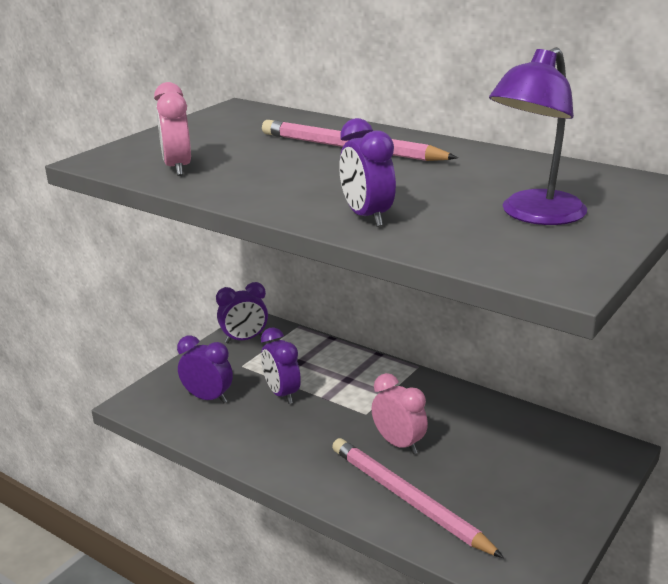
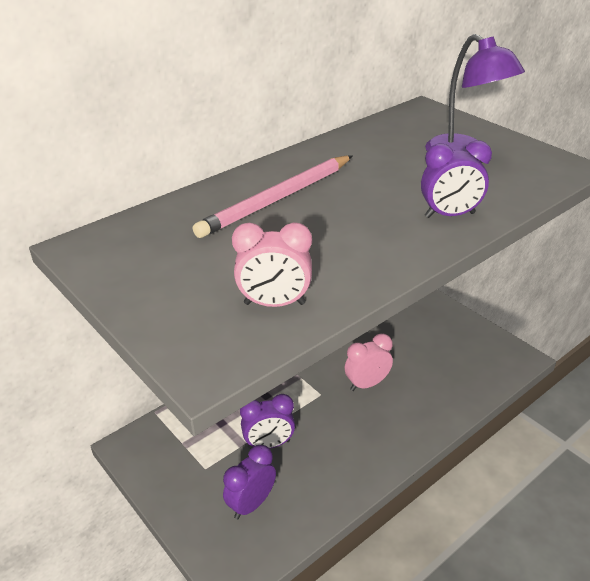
camera: 75 degrees left, 10 degrees up
purple clock [216,282,268,343] -> none
pink pencil [332,438,504,558] -> none

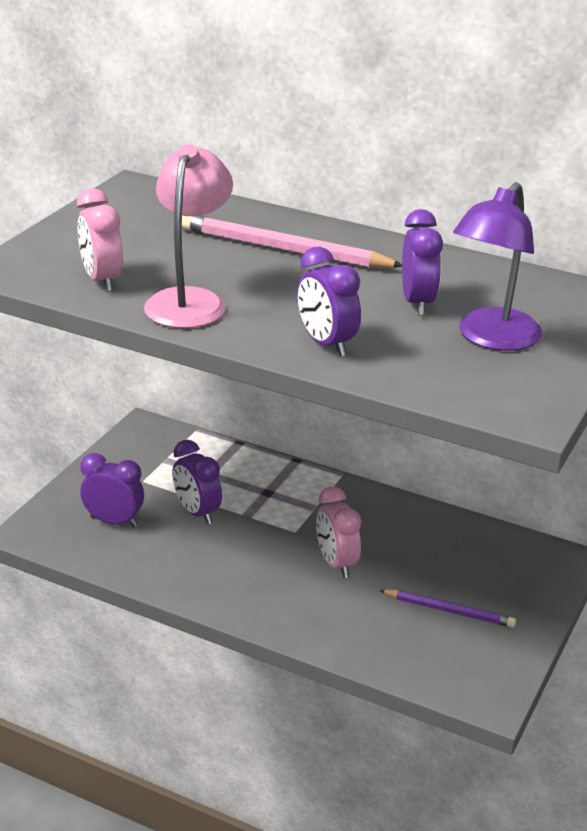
camera: 65 degrees right, 5 degrees down
pink clock [345,333,393,391] -> pink clock turned 150 degrees counterclockwise [316,486,361,578]
none -> pink lamp [144,144,233,328]
none -> purple pencil [379,590,516,628]
none -> purple clock [402,209,443,316]

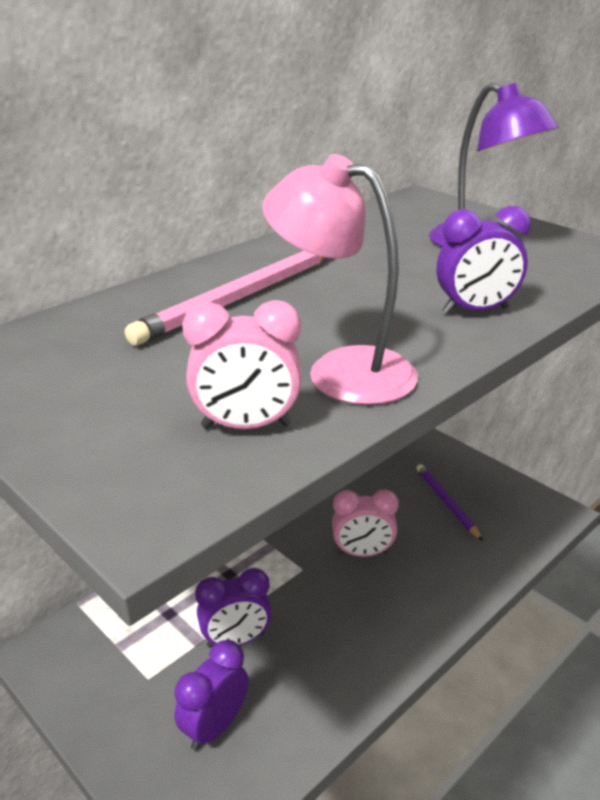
camera: 70 degrees left, 0 degrees up
purple pencil [379,590,516,628] -> purple pencil turned 60 degrees counterclockwise [416,464,483,541]
purple clock [402,209,443,316] -> none

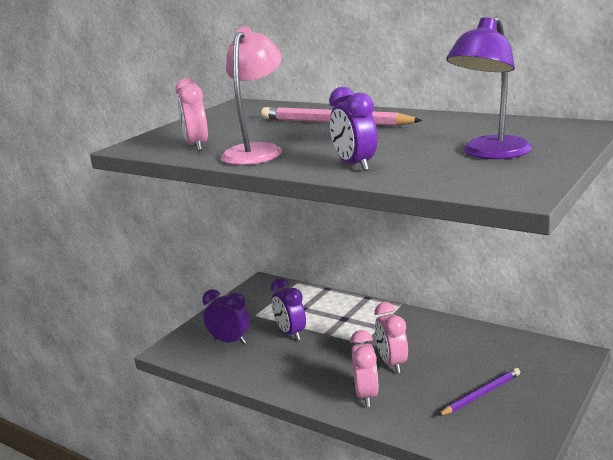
camera: 80 degrees right, 10 degrees down
none -> pink clock [350,330,379,407]

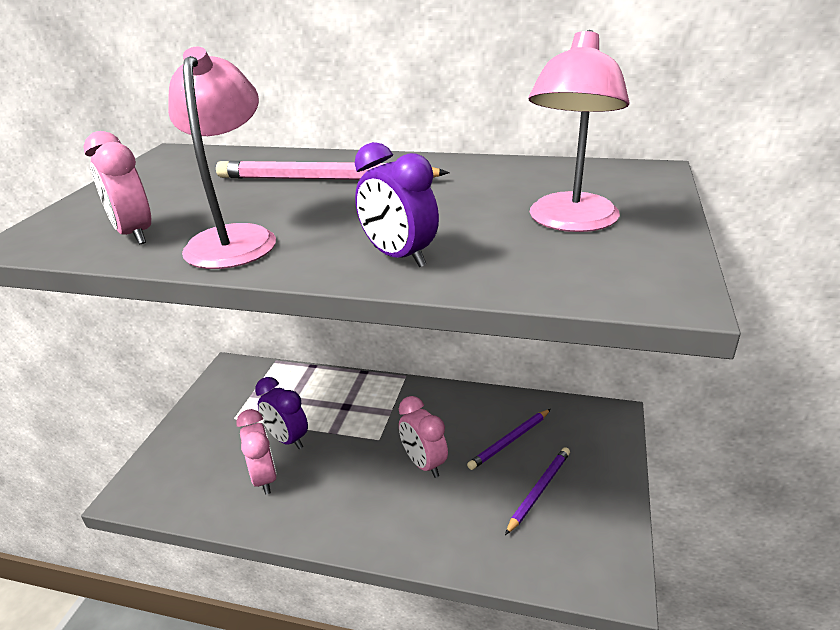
camera: 20 degrees left, 10 degrees up
purple clock [202,289,250,344] -> none
pink clock [350,330,379,407] -> pink clock moved to [236,409,277,495]
purple lamp [446,17,532,159] -> pink lamp [528,30,629,232]
none -> purple pencil [467,409,551,470]

